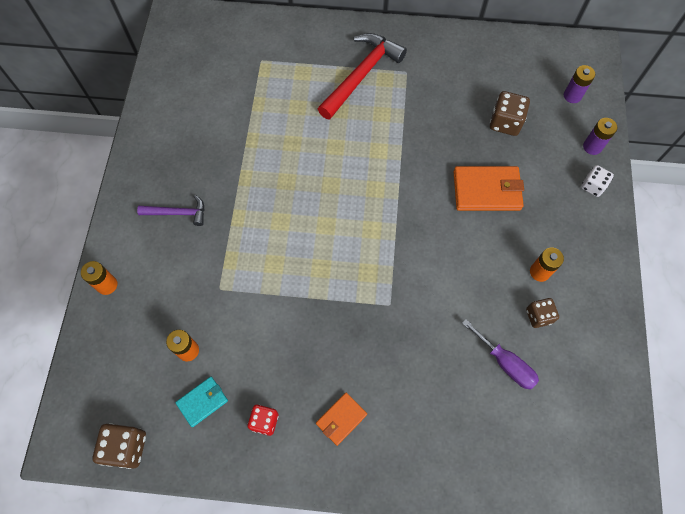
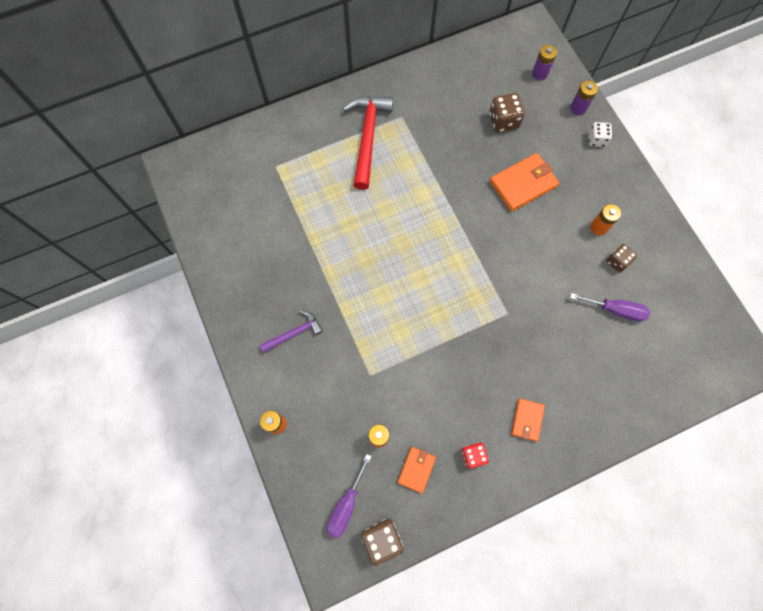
camera: 30 degrees left, 5 degrees up
turquoise wallet [175,377,228,427] -> orange wallet [398,447,436,493]
none -> purple screwdriver [327,454,372,539]

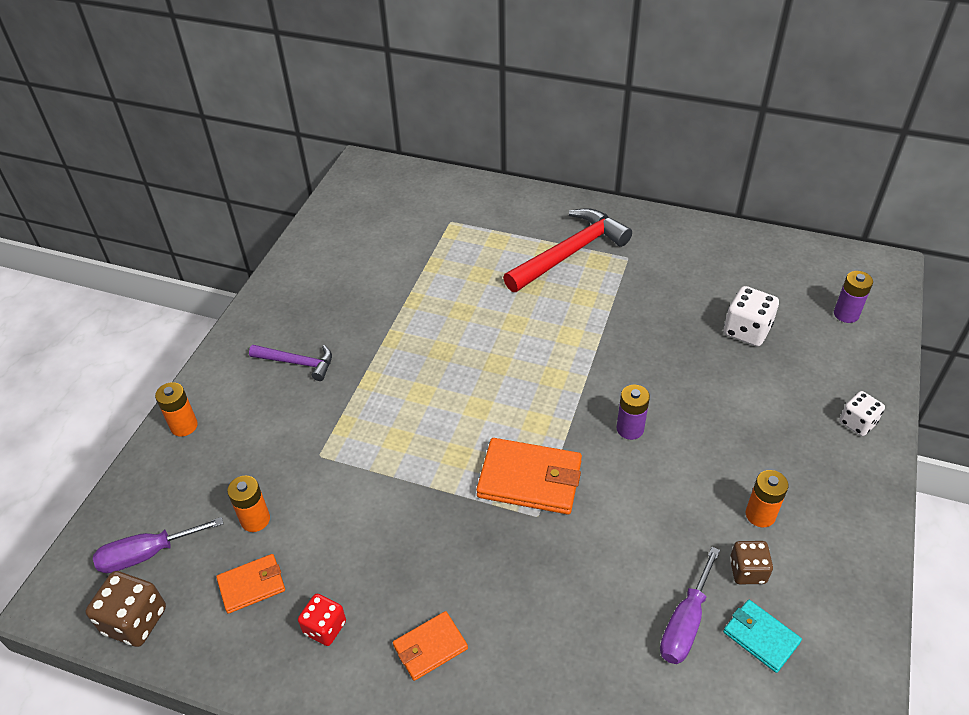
camera: 45 degrees right, 25 degrees down
brown dice [489,93,525,133] -> white dice [724,286,779,346]
orange wallet [490,153,559,212] -> orange wallet moved to [476,438,582,515]
purple battery [570,80,598,115] -> purple battery moved to [616,385,650,440]
purple screwdriver [570,293,650,321] -> purple screwdriver turned 60 degrees clockwise [660,547,720,664]
none -> turquoise wallet [723,600,802,673]

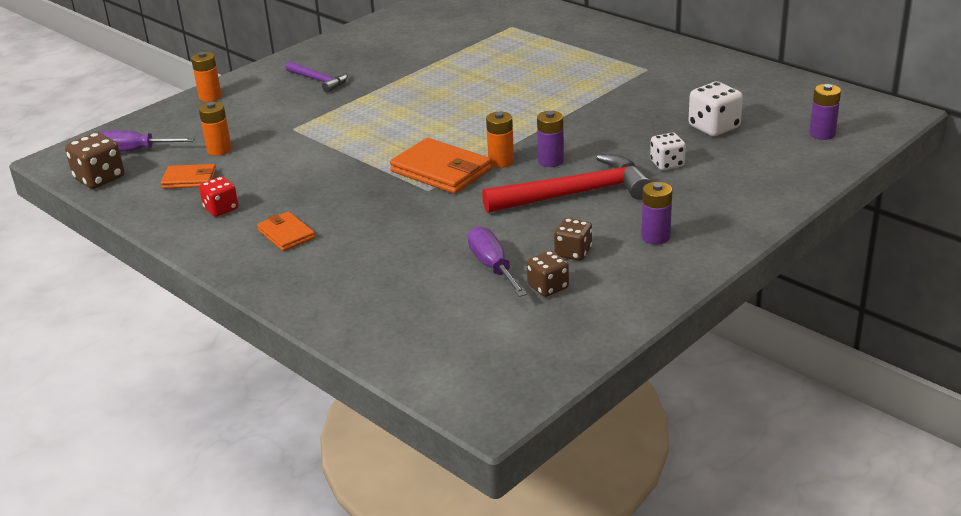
camera: 25 degrees right, 15 degrees down
orange wallet [393,611,468,681] -> orange wallet turned 60 degrees clockwise [257,212,315,251]
red hammer [503,208,632,292] -> red hammer moved to [482,154,652,213]
purple screwdriver [660,547,720,664] -> purple screwdriver turned 105 degrees clockwise [468,226,527,297]
turquoise wallet [723,600,802,673] -> brown dice [527,250,569,297]
orange battery [746,470,789,527] -> orange battery moved to [486,112,514,168]
white dice [840,391,885,436] -> white dice moved to [650,133,686,170]
none -> purple battery [641,182,672,244]

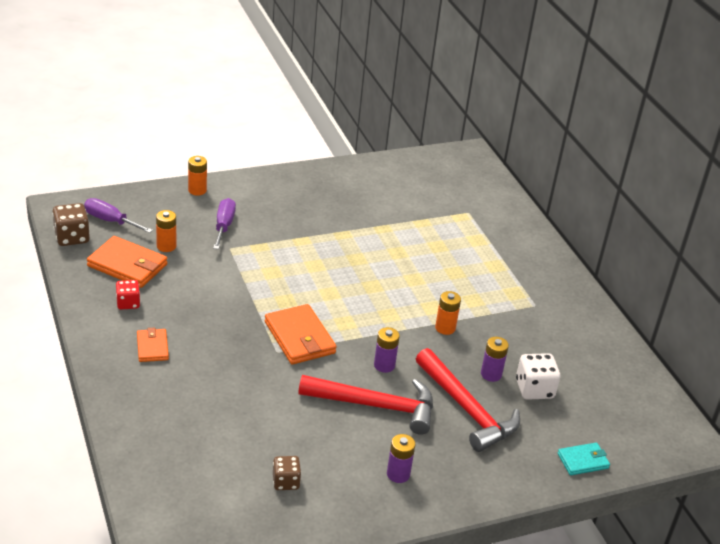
camera: 20 degrees right, 5 degrees up
orange wallet [161,164,216,189] -> orange wallet [87,236,167,288], size x1.72
purple hammer [286,61,348,93] -> none
purple screwdriver [468,226,527,297] -> purple screwdriver moved to [213,198,236,249]
orange battery [486,112,514,168] -> orange battery moved to [435,291,461,335]
brown dice [554,218,592,261] -> none
white dice [650,133,686,170] -> red hammer [416,348,520,452]
purple battery [810,84,841,140] -> purple battery moved to [481,337,509,382]
none -> turquoise wallet [558,443,610,475]

